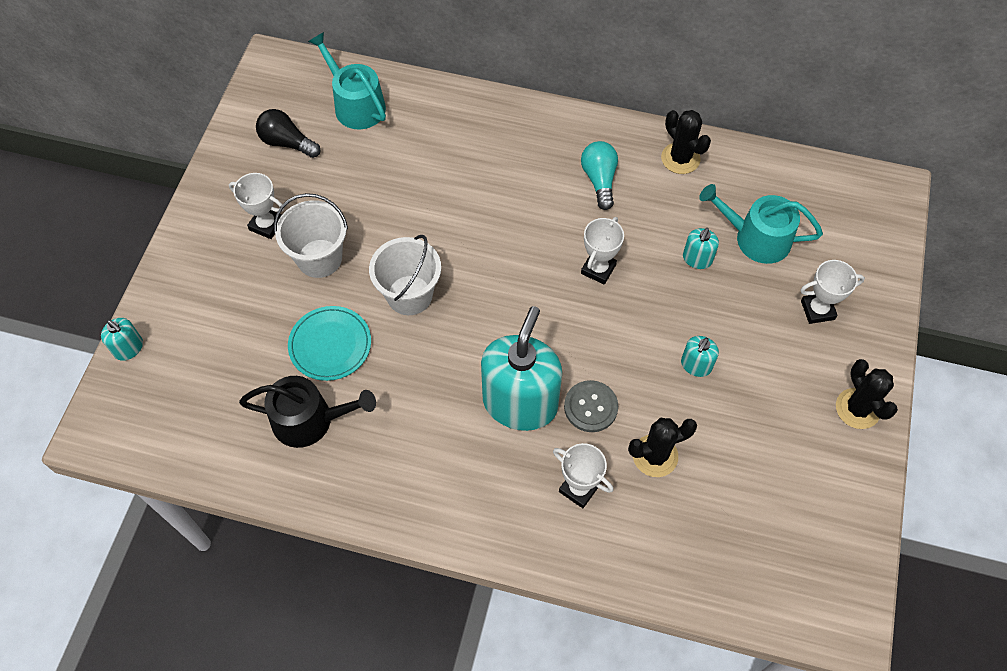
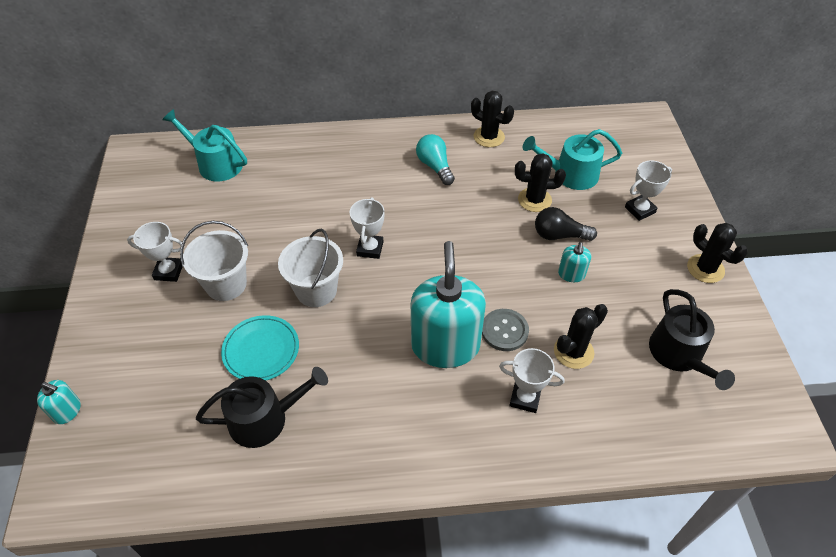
camera: 20 degrees left, 10 degrees down
black light bulb [256,109,321,158] -> black light bulb moved to [535,207,597,241]
white trophy [581,217,624,285] -> white trophy moved to [349,197,385,259]
turquoise soap dispenser [683,228,719,269] -> black cactus [515,153,566,212]
none -> black watering can [649,289,735,390]

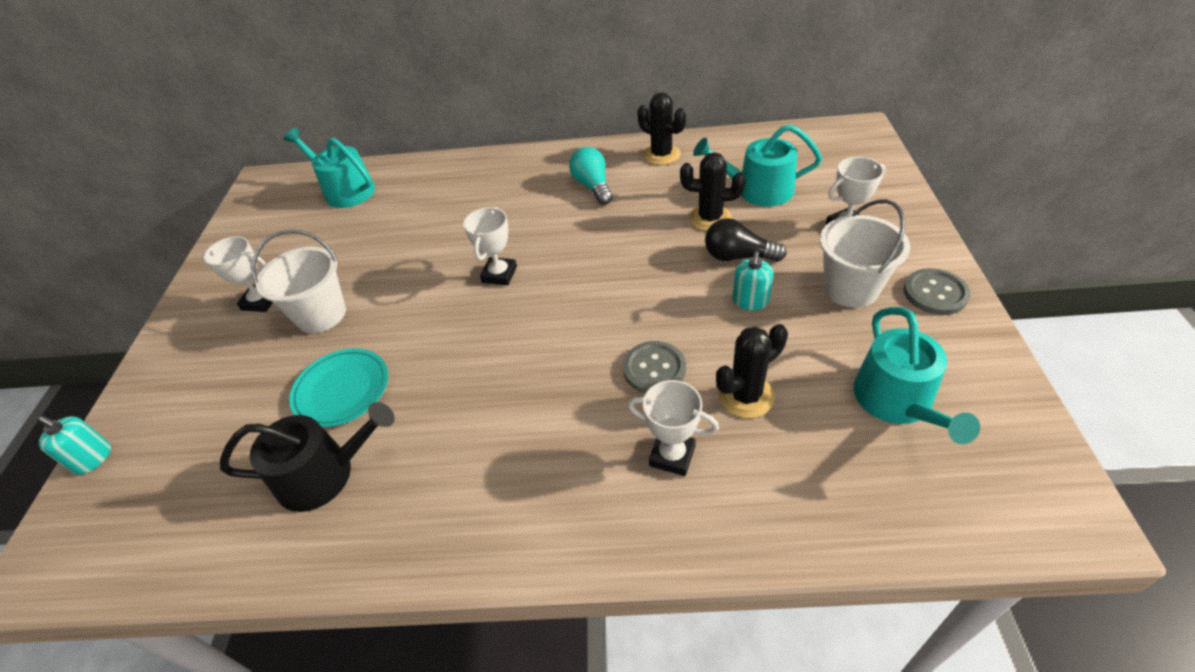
camera: 10 degrees right, 5 degrees down
white bucket [278,229,343,307] -> white bucket moved to [820,199,910,308]
turquoise soap dispenser [411,241,486,368] -> none
black watering can [649,289,735,390] -> turquoise watering can [853,307,980,444]
black cactus [687,223,748,283] -> grey button [904,268,971,315]

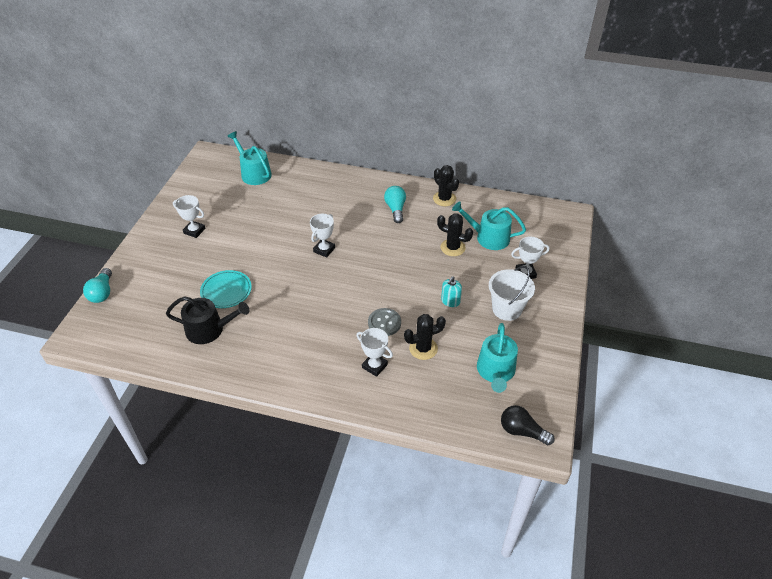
camera: 10 degrees right, 0 degrees up
turquoise soap dispenser [39,416,111,475] -> turquoise light bulb [83,268,112,303]
white bucket [252,230,346,333] -> none
black light bulb [705,218,787,262] -> black light bulb moved to [501,405,555,445]
grey button [904,268,971,315] -> none

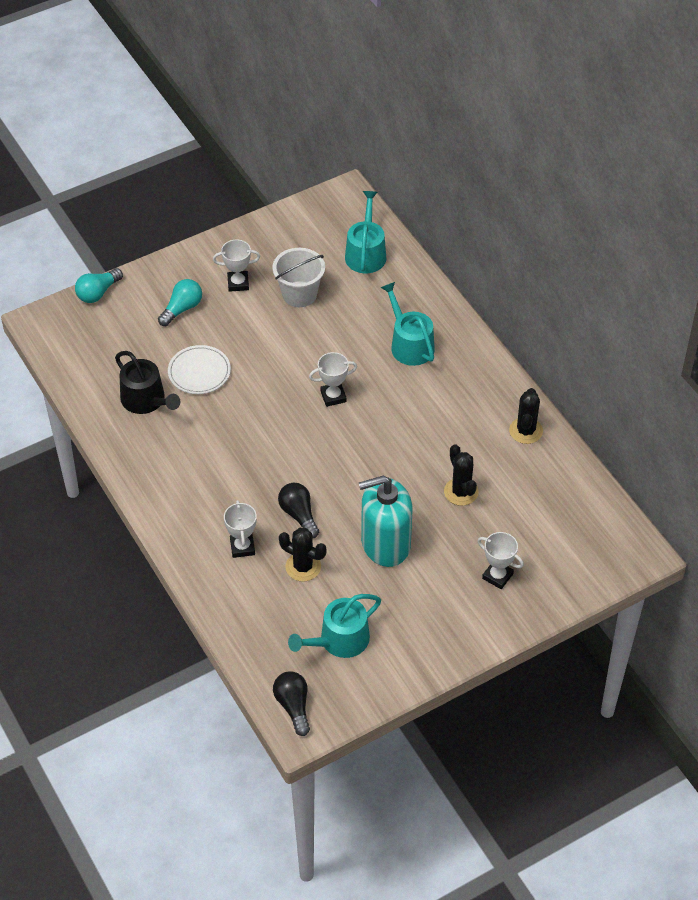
camera: 45 degrees right, 5 degrees up
white trophy [173,195,205,238] -> white trophy turned 75 degrees counterclockwise [213,239,260,292]
turquoise plate [200,270,252,308] -> white plate [168,345,231,394]
grey button [368,308,401,336] -> black light bulb [278,483,319,538]
turquoise light bulb [384,186,406,223] -> turquoise light bulb moved to [158,279,202,326]
turquoise soap dispenser [441,276,462,307] -> turquoise soap dispenser [359,475,413,567], size x2.32
turquoise watering can [452,201,526,250] -> turquoise watering can moved to [380,282,435,366]
white bucket [489,266,535,321] -> white bucket moved to [272,248,325,307]

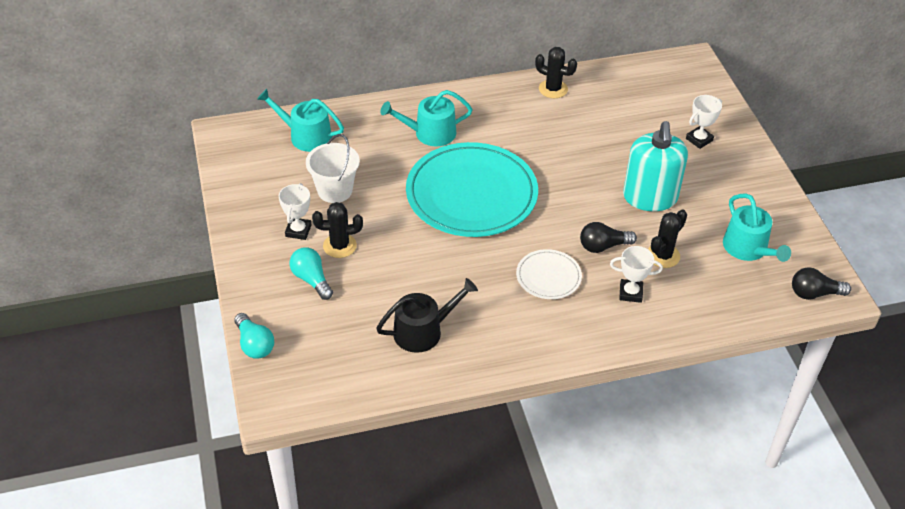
camera: 75 degrees left, 5 degrees down
white plate [168,345,231,394] -> white plate moved to [516,249,582,299]
white trophy [309,352,357,407] -> turquoise plate [406,142,538,237]
black cactus [444,444,479,506] -> black cactus moved to [312,202,363,258]

